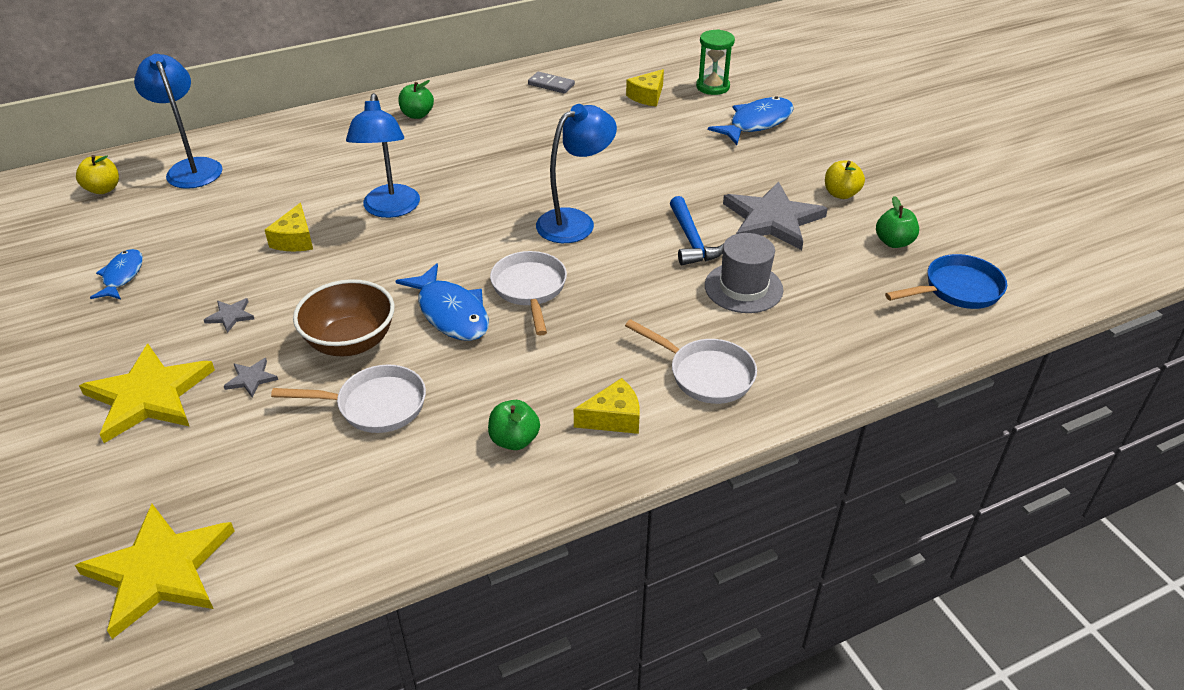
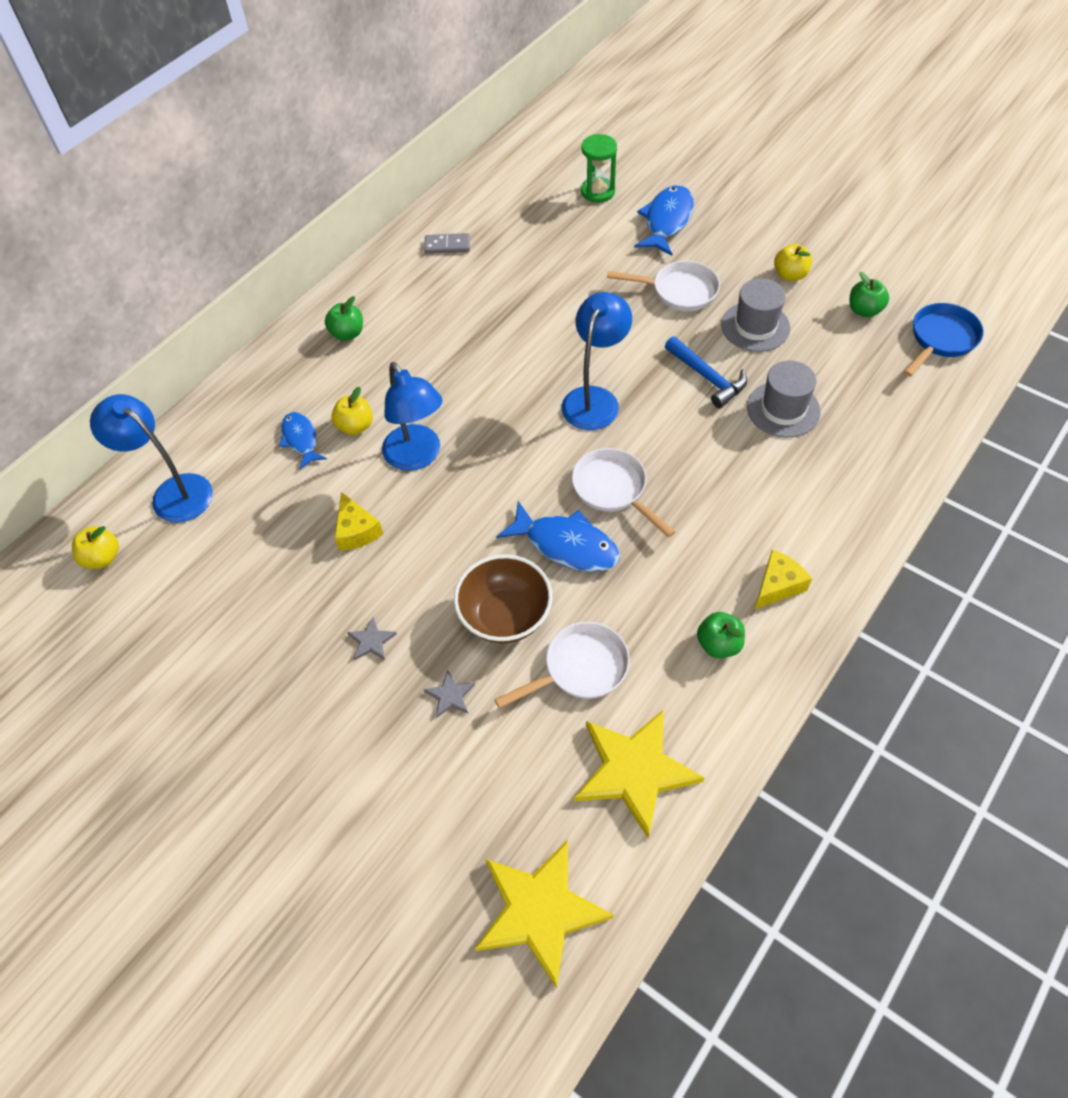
camera: 25 degrees left, 15 degrees up
yellow star [79,344,215,443] -> yellow star moved to [574,710,705,839]
blue fish [90,249,143,300] -> blue fish moved to [279,412,327,469]
white pan [625,319,757,404] -> white pan moved to [607,261,720,311]
yellow cheese [626,69,664,107] -> none
grey star [723,181,828,250] -> grey hat [721,279,791,352]
none -> yellow apple [331,387,373,435]

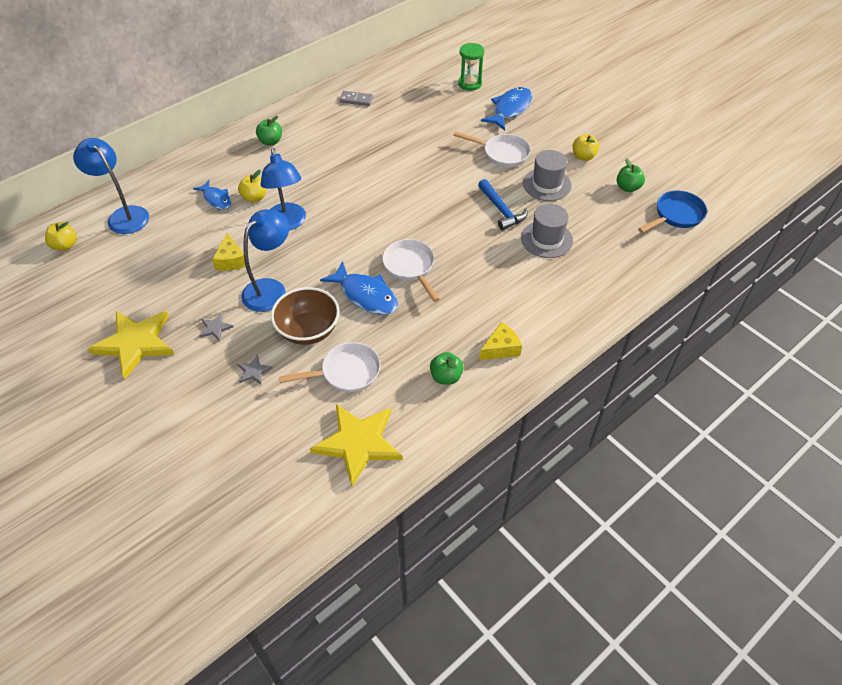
camera: 10 degrees right, 5 degrees down
blue fish [279,412,327,469] -> blue fish turned 150 degrees clockwise [193,180,231,210]
yellow star [475,840,614,988] -> yellow star moved to [88,311,174,379]
blue lamp [562,292,632,430] -> blue lamp moved to [241,209,289,312]

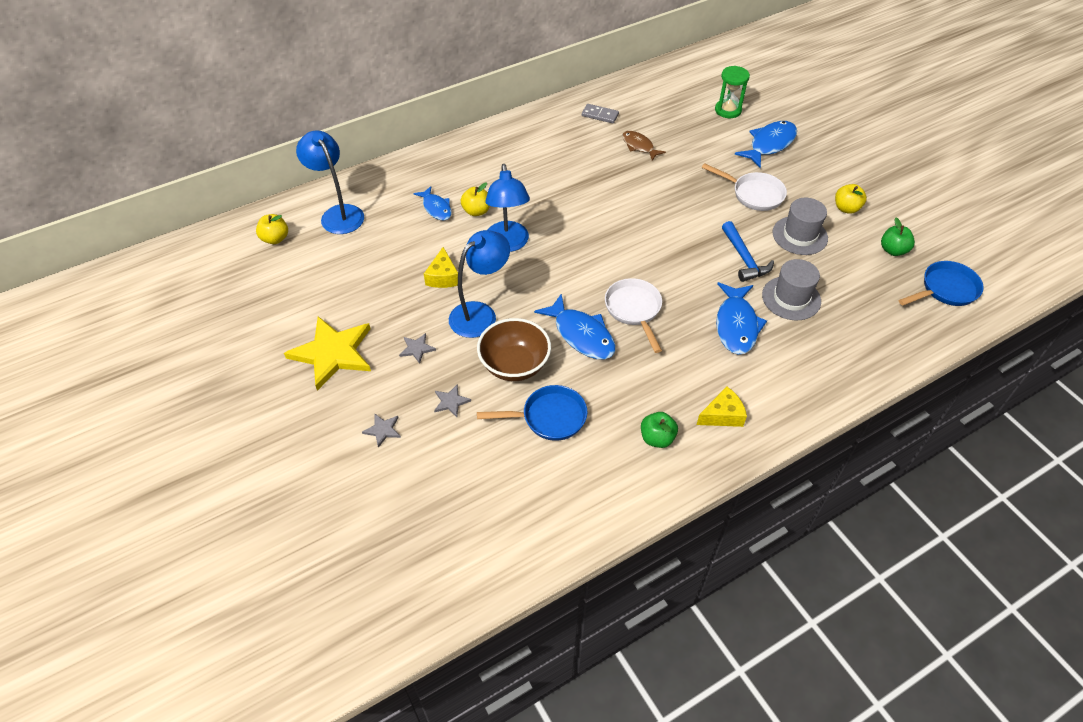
camera: 10 degrees right, 0 degrees up
green apple [256,116,282,146] -> none
white pan [279,342,381,392] -> blue pan [477,385,587,441]
yellow star [310,404,403,486] -> none
none -> grey star [362,414,401,448]
none -> brown fish [622,131,666,161]
none -> blue fish [716,282,767,355]

